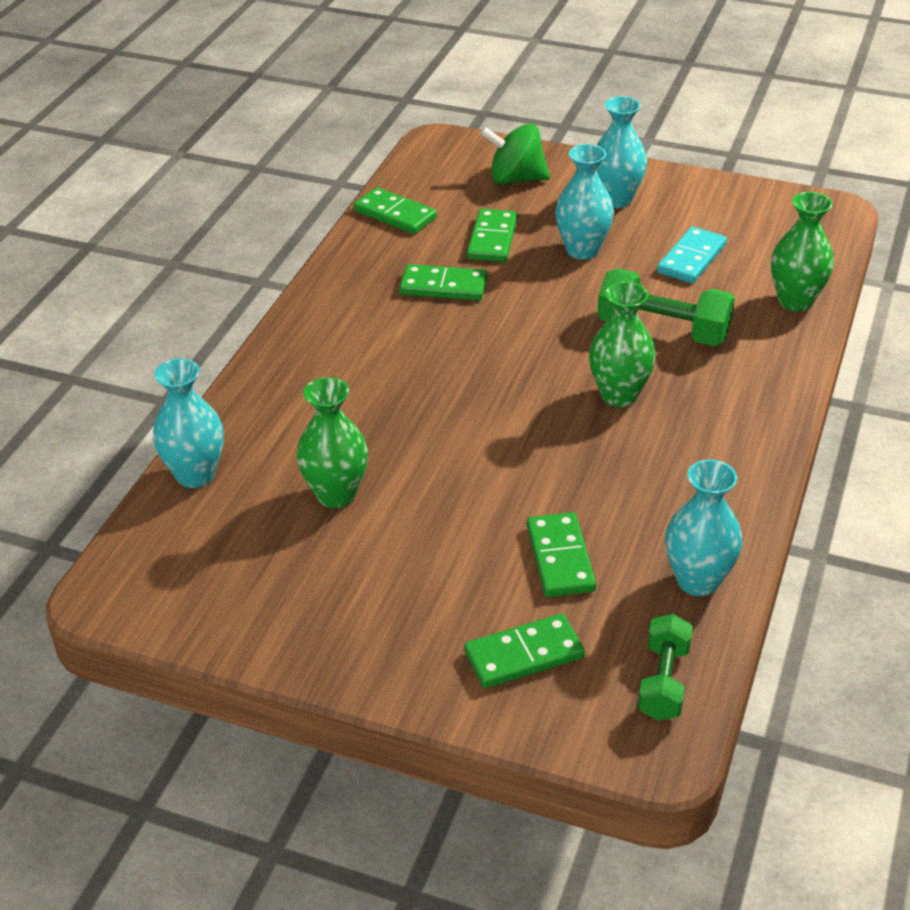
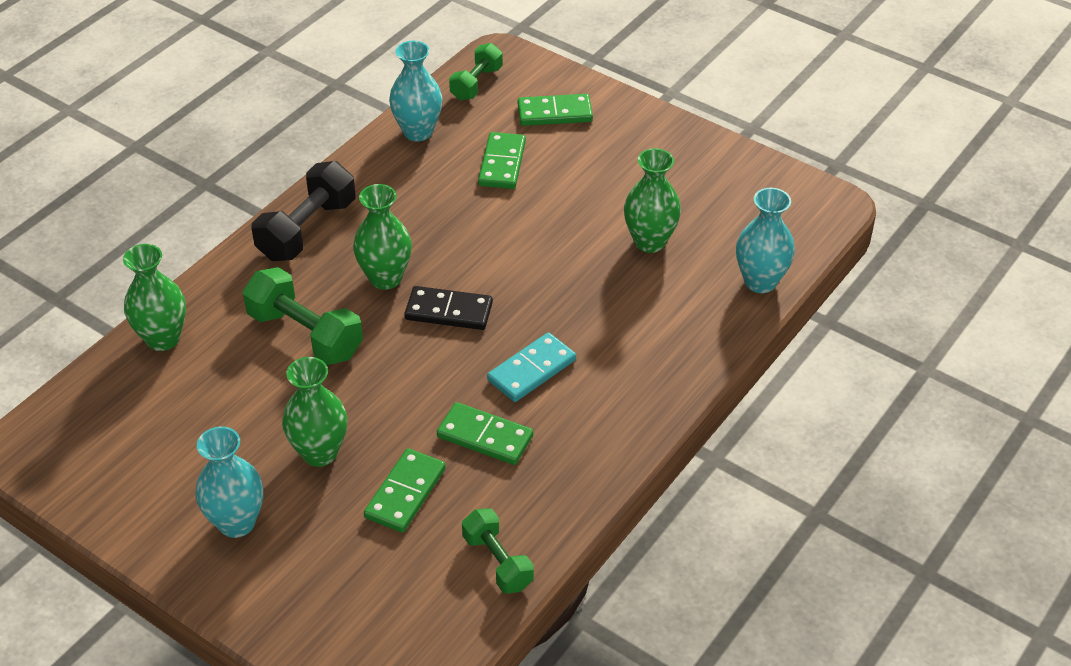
camera: 165 degrees left, 5 degrees up
green domino [354,187,437,234] -> green dumbbell [462,508,534,594]
green spinning top [480,123,550,184] -> none
turquoise vase [555,144,614,260] -> green vase [282,357,347,467]
turquoise domino [657,227,727,283] -> turquoise domino moved to [487,333,576,402]
none -> black dumbbell [251,161,356,261]
none -> black domino [404,286,493,330]

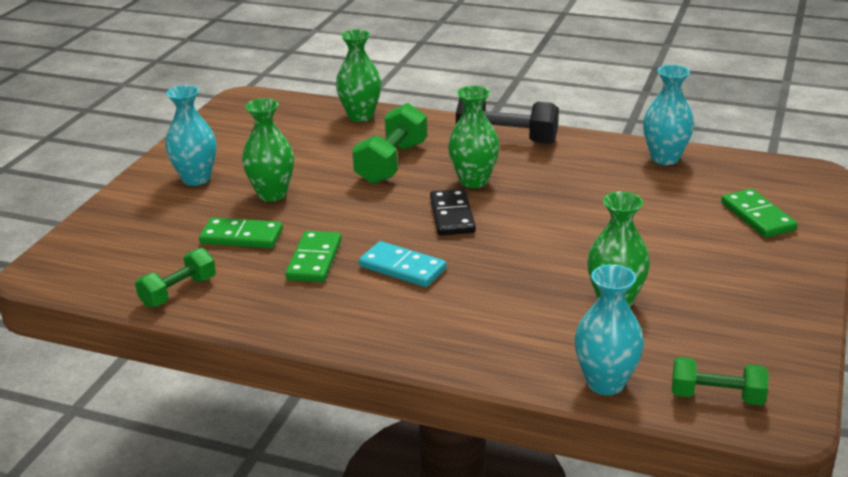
camera: 75 degrees right, 15 degrees down
green dumbbell [449,43,503,101] -> green dumbbell moved to [672,357,769,405]
green domino [478,132,526,189] -> none

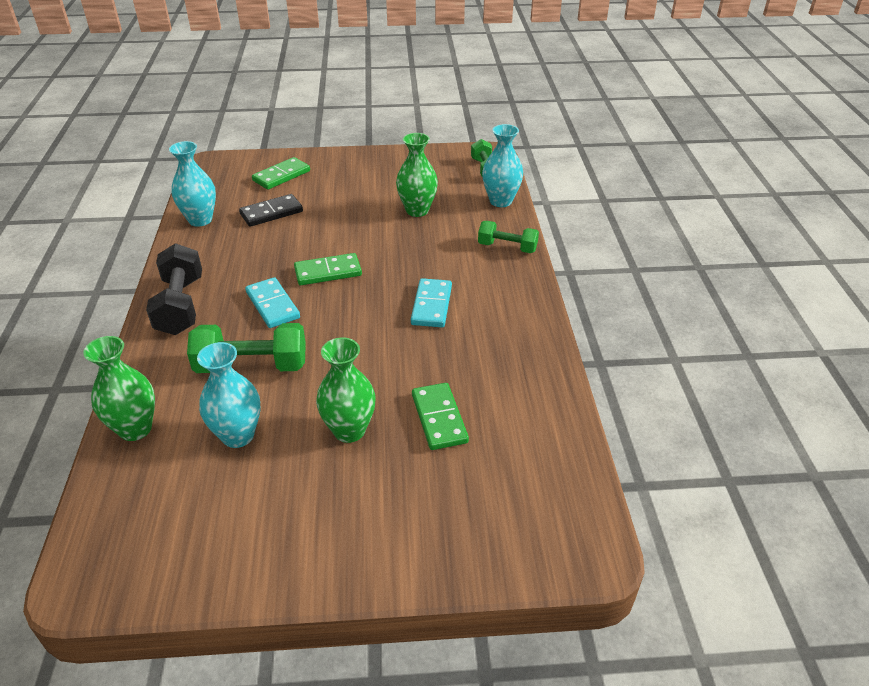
camera: 115 degrees left, 10 degrees up
green dumbbell [135,248,216,308] -> green dumbbell moved to [478,221,539,253]
turquoise vase [165,85,216,186] -> turquoise vase moved to [197,342,261,448]
green domino [285,231,342,282] -> green domino moved to [294,253,362,285]
black domino [430,189,476,236] -> black domino moved to [239,194,303,227]
green vase [448,86,500,188] -> turquoise domino [245,277,300,328]

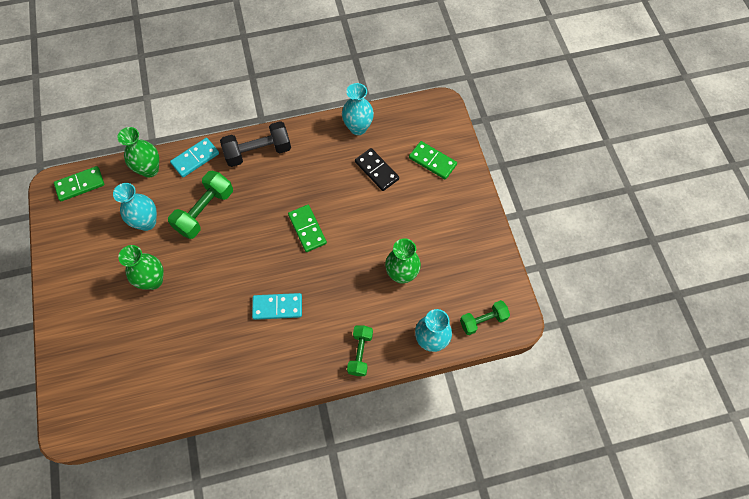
camera: 80 degrees right, 25 degrees up
green dumbbell [187,323,306,373] -> green dumbbell turned 45 degrees clockwise [168,171,233,239]
turquoise domino [245,277,300,328] -> turquoise domino moved to [170,138,219,177]
green domino [412,383,469,450] -> green domino moved to [54,166,104,201]

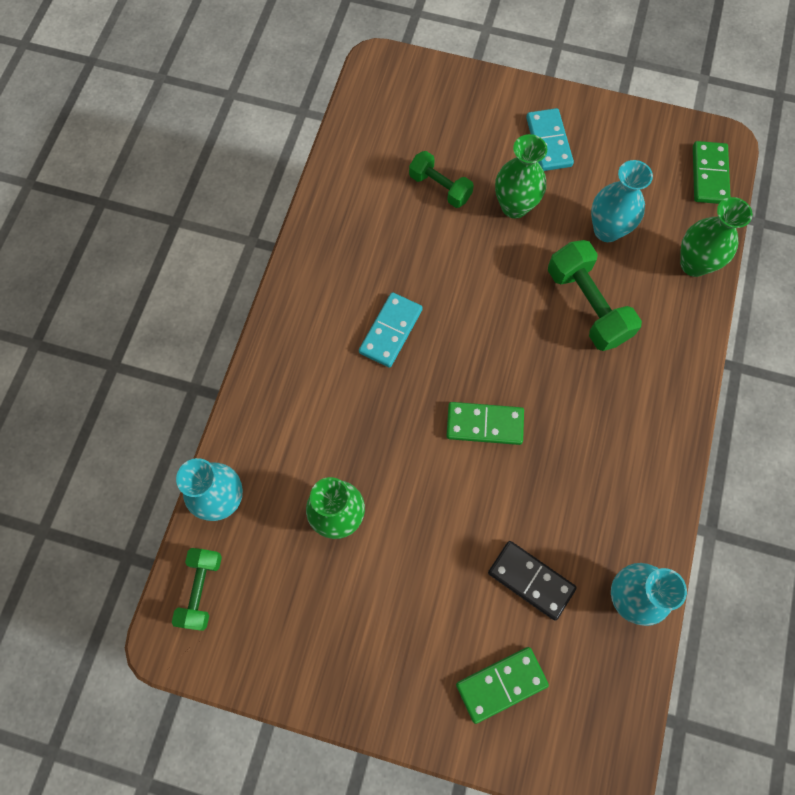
camera: 120 degrees right, 5 degrees up
turquoise domino [170,138,219,177] -> turquoise domino moved to [526,108,574,171]
black dumbbell [220,121,291,167] -> none
green dumbbell [347,325,373,376] -> green dumbbell moved to [409,151,474,208]
black domino [355,148,399,191] -> black domino turned 45 degrees clockwise [488,541,577,621]

